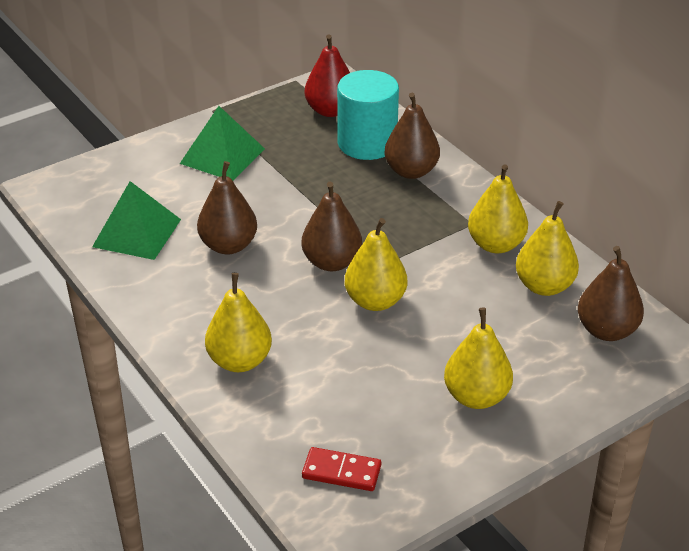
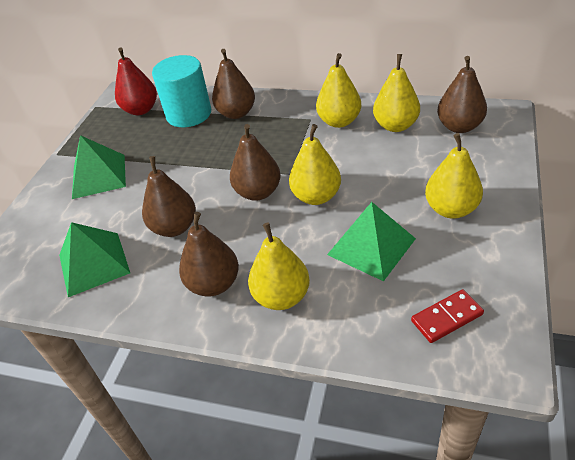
camera: 35 degrees left, 5 degrees up
none -> brown pear [179,212,239,297]
none -> green pyramid [327,202,416,281]

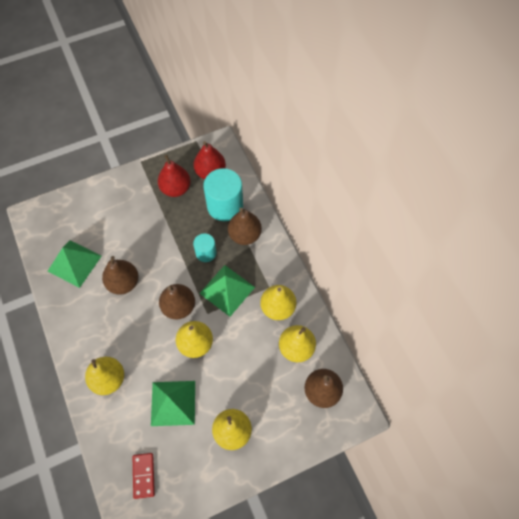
camera: 45 degrees right, 20 degrees up
green pyramid [72,135,126,199] -> green pyramid moved to [199,265,255,317]
brown pear [179,212,239,297] -> none
red domino [411,289,484,343] -> red domino turned 60 degrees clockwise [133,453,155,499]
none -> red pear [158,155,191,197]
none -> turquoise cylinder [193,233,217,262]

